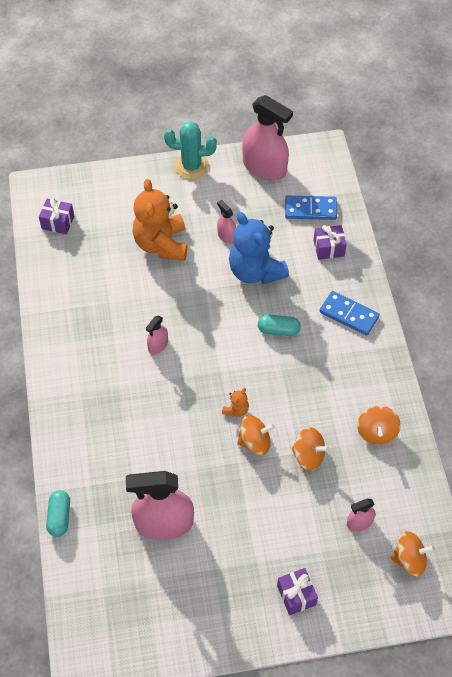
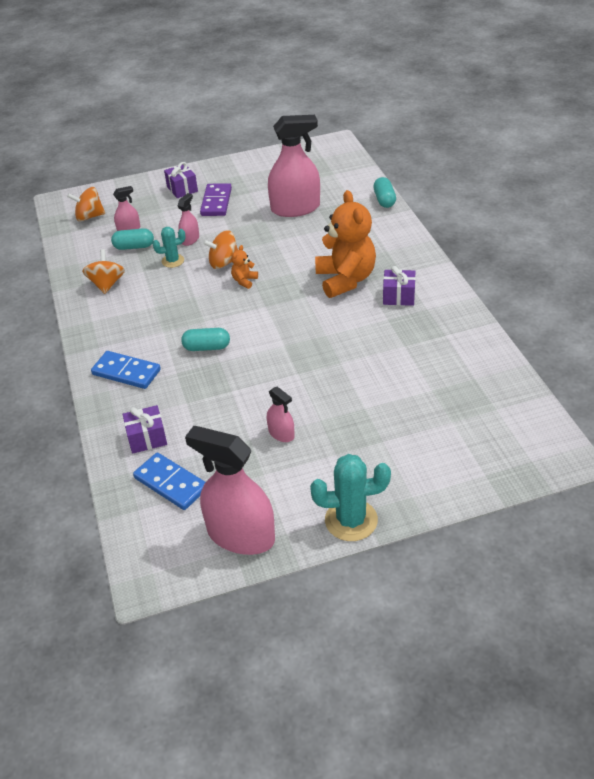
camera: 175 degrees right, 15 degrees down
purple gift [39,198,74,234] -> purple gift moved to [383,266,416,306]
orange teddy bear [133,179,187,261] -> orange teddy bear moved to [315,190,376,298]
pink spray bottle [146,315,168,355] -> pink spray bottle moved to [178,193,199,246]
blue teddy bear [229,212,289,284] -> none
blue domino [285,196,337,220] -> blue domino turned 45 degrees clockwise [133,452,206,510]
orange spinning top [292,427,329,471] -> turquoise cactus [153,227,185,268]
none -> turquoise capsule [111,228,154,250]
none -> purple domino [200,183,232,216]

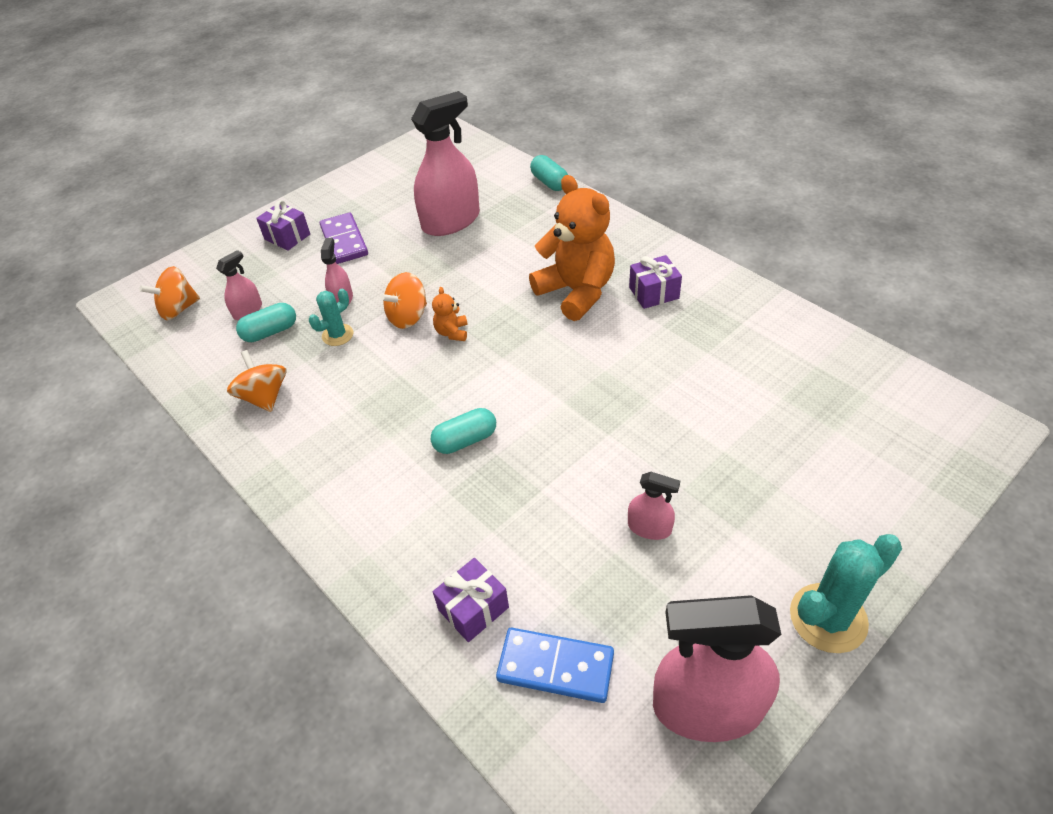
camera: 25 degrees left, 5 degrees up
blue domino [91,351,161,389] -> none

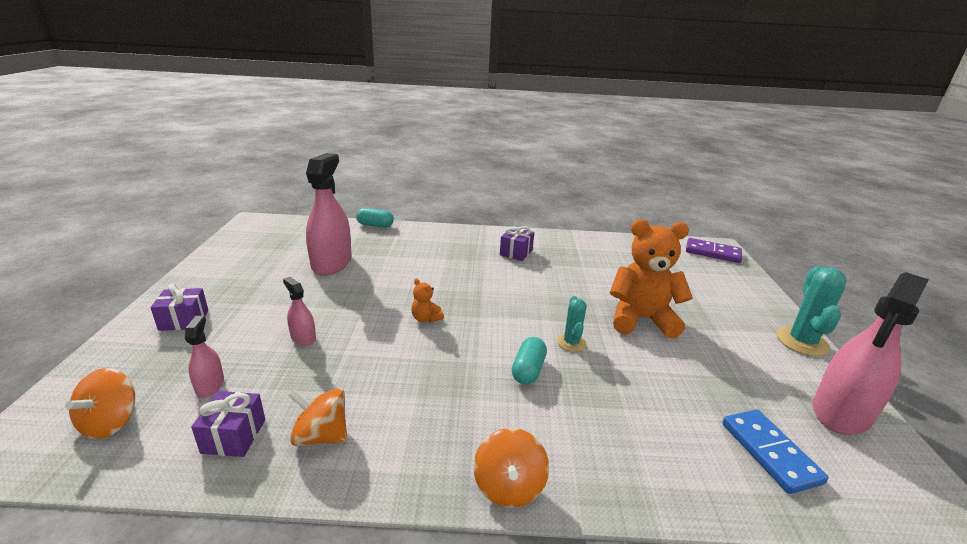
camera: 50 degrees left, 20 degrees down
turquoise capsule [236,303,296,342] -> none
turquoise cactus [309,289,353,346] -> turquoise cactus moved to [557,296,587,352]
purple domino [320,213,368,264] -> purple domino moved to [686,238,742,263]
orange spinning top [380,272,427,329] -> orange spinning top moved to [474,428,549,508]
purple gift [433,558,509,642] -> purple gift moved to [191,391,265,457]
blue domino [496,628,614,703] -> blue domino turned 75 degrees counterclockwise [722,409,829,494]
orange teddy bear [529,175,615,321] -> orange teddy bear moved to [610,219,693,338]
pink spray bottle [628,472,680,540] -> none

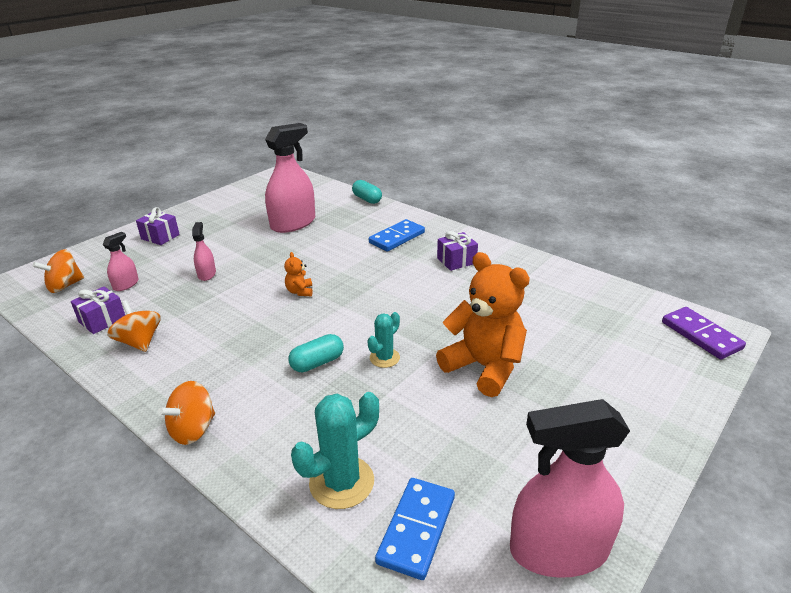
camera: 40 degrees right, 5 degrees up
turquoise cactus [776,266,846,356] -> turquoise cactus moved to [291,392,379,509]
none -> blue domino [369,219,425,251]

